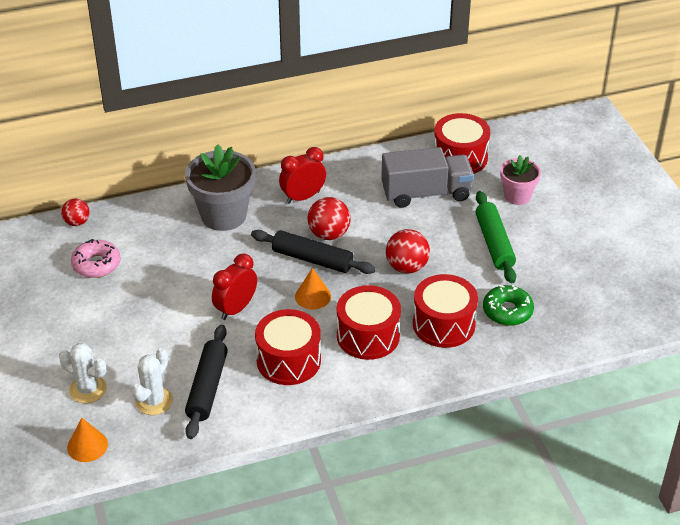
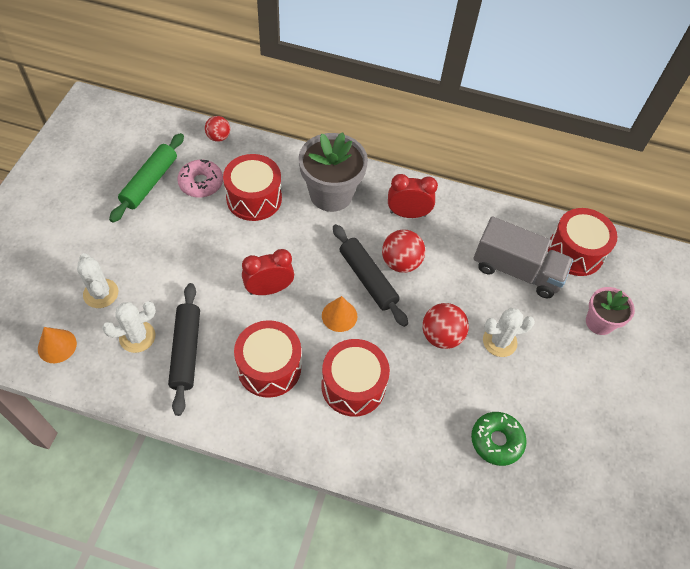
camera: 30 degrees right, 15 degrees up
black rolling pin [185,325,228,439] -> black rolling pin turned 45 degrees counterclockwise [168,283,200,416]
red drum [413,274,478,348] -> red drum moved to [223,154,282,221]
green rolling pin [476,191,516,283] -> green rolling pin moved to [109,133,184,223]
none -> white cactus [483,308,535,357]

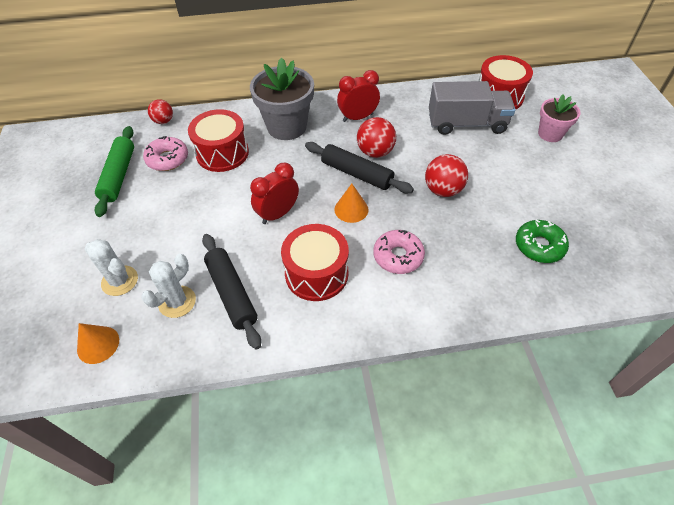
camera: 20 degrees left, 5 degrees down
red drum [321,339,390,417] -> pink donut [373,230,425,274]
white cactus [483,308,535,357] -> none

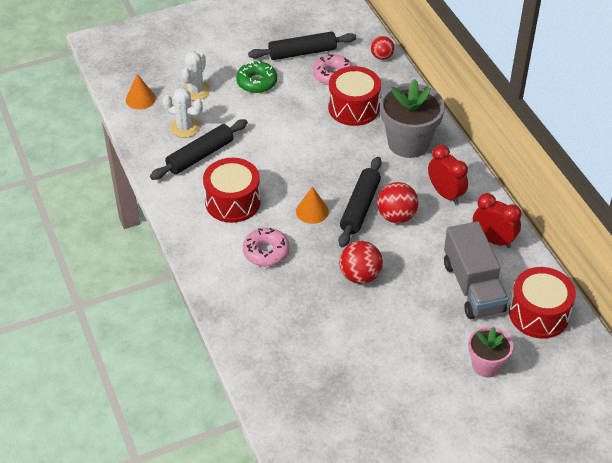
camera: 75 degrees right, 5 degrees down
green rolling pin [95,126,134,217] -> black rolling pin [248,31,356,60]
red clock [250,163,299,224] -> red clock moved to [473,193,521,248]
green donut [516,220,569,263] -> green donut moved to [236,61,277,93]

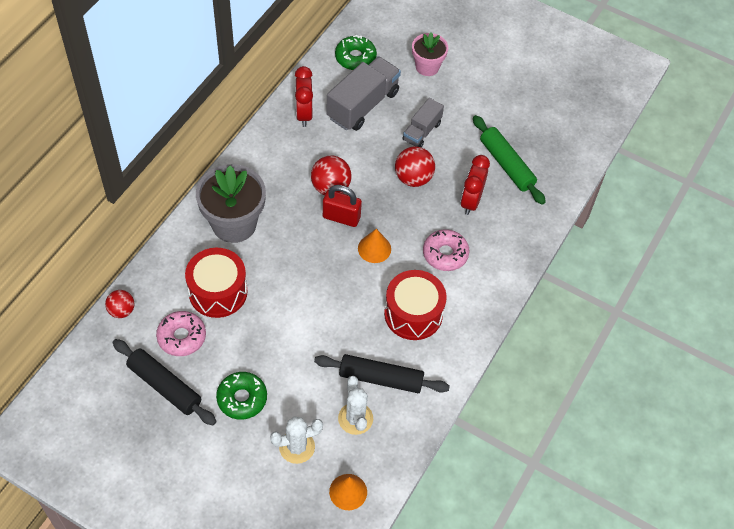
camera: 130 degrees left, 10 degrees up
black rolling pin [339,157,382,247] -> red padlock [323,185,362,227]
red clock [428,145,468,205] -> red clock moved to [461,155,490,215]
red drum [509,267,576,339] -> green donut [335,35,377,70]
none -> grey truck [402,98,444,147]
none -> green rolling pin [473,115,546,205]

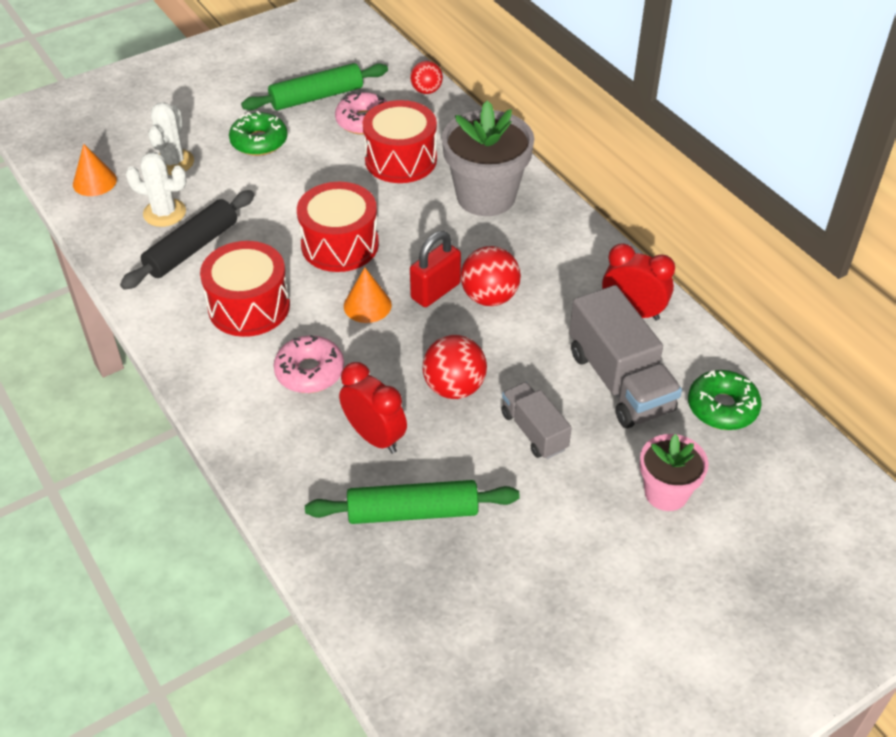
camera: 120 degrees right, 10 degrees down
black rolling pin [112,339,217,425] -> green rolling pin [241,63,388,111]
none -> red drum [297,182,379,272]

